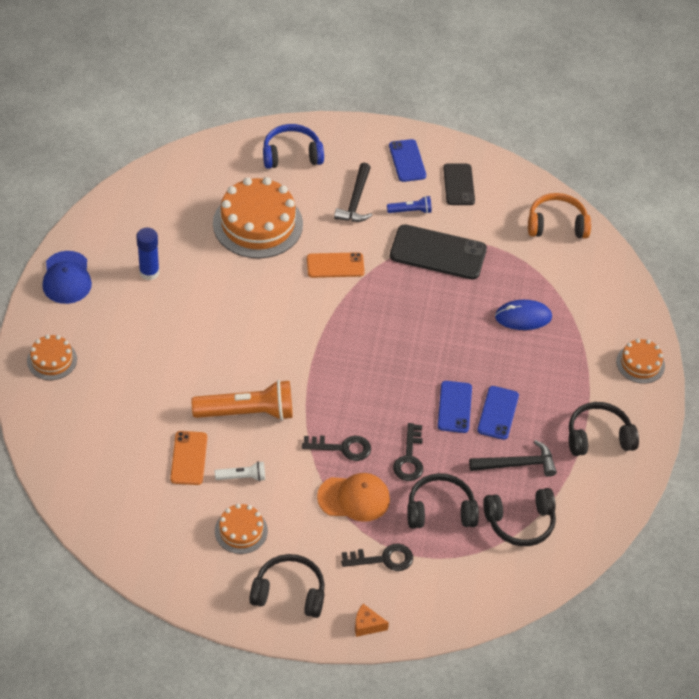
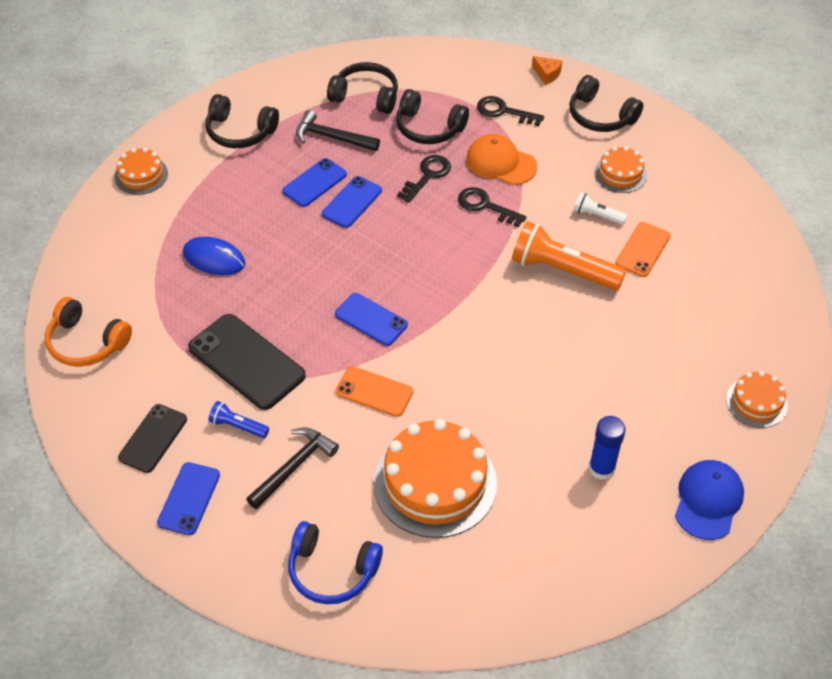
camera: 150 degrees left, 0 degrees up
none -> blue phone [335,293,408,346]

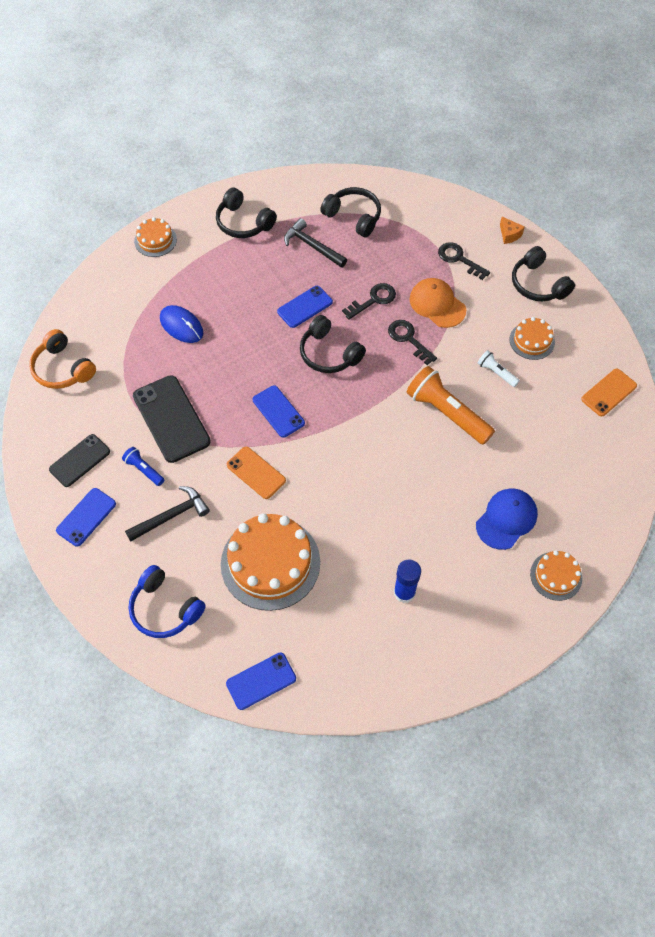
camera: 20 degrees right, 10 degrees up
blue phone [282,158,347,207] -> blue phone moved to [226,653,296,710]
black headphones [396,89,469,144] -> black headphones moved to [300,315,366,373]
orange phone [615,222,670,277] -> orange phone moved to [581,369,637,416]
blue cap [675,460,744,540] -> blue cap moved to [476,488,538,550]

